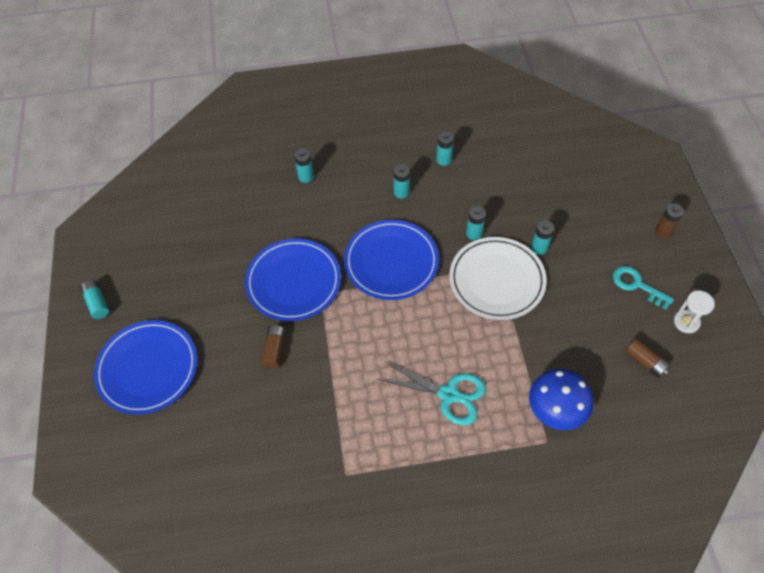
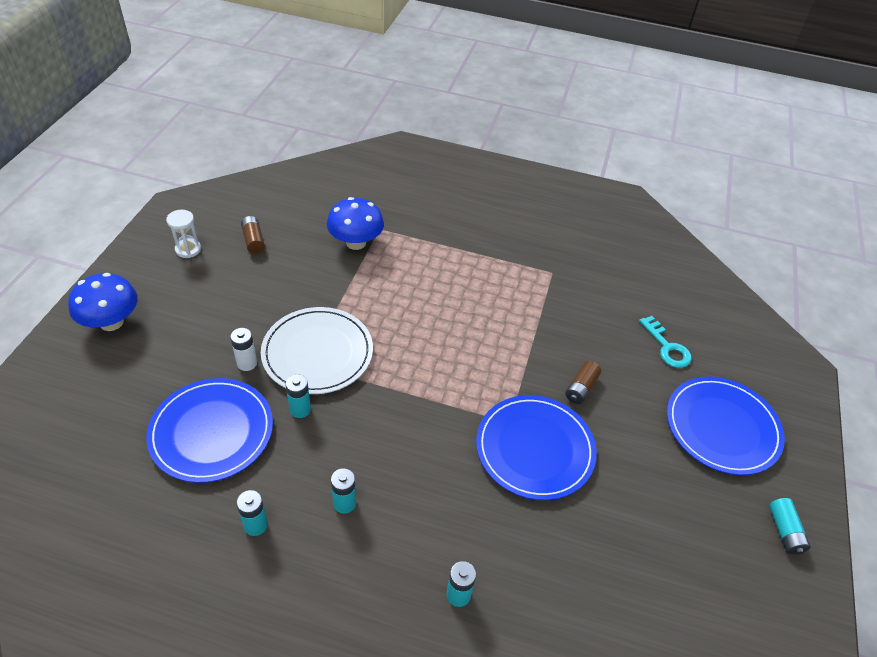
camera: 160 degrees left, 10 degrees down
blue plate [344,220,439,300] -> blue plate moved to [146,378,273,483]
turquoise scissors [377,361,486,425] -> none
turquoise battery [531,220,554,255] -> white battery [230,328,257,371]
turquoise key [613,266,674,309] -> turquoise key moved to [639,316,692,368]
brown battery [655,203,684,238] -> blue mushroom [68,273,138,331]

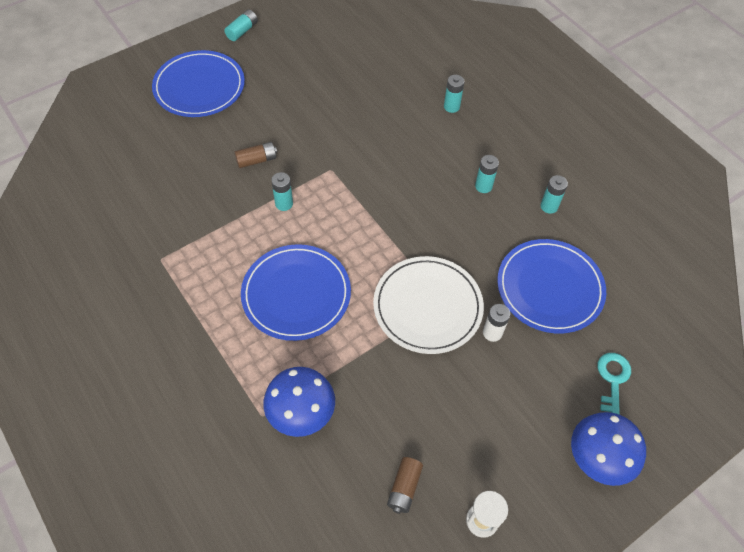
camera: 140 degrees left, 10 degrees up
turquoise battery [285,374,311,418] -> turquoise battery moved to [271,172,293,211]
blue plate [476,395,597,500] -> blue plate moved to [241,244,351,341]
turquoise key [639,316,692,368] -> turquoise key moved to [597,353,631,415]

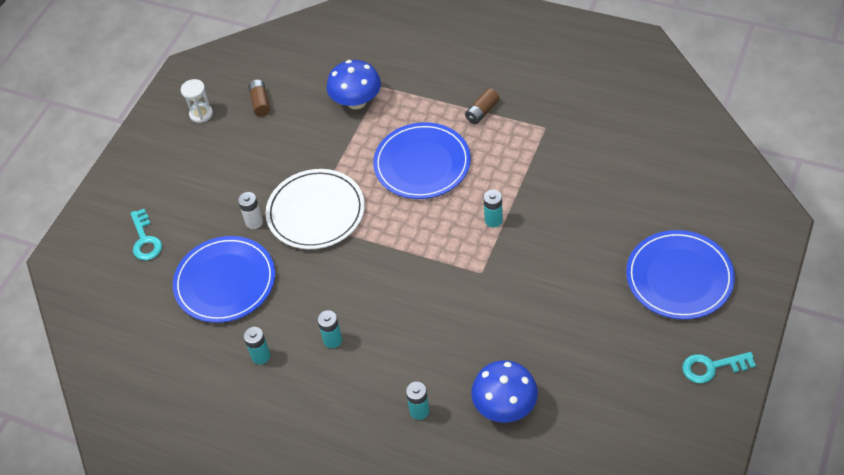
camera: 155 degrees right, 5 degrees down
turquoise battery [224,10,258,41] -> turquoise key [682,352,756,383]
brown battery [234,142,277,168] -> brown battery moved to [465,88,500,124]
blue mushroom [571,412,646,486] -> blue mushroom moved to [471,360,538,423]

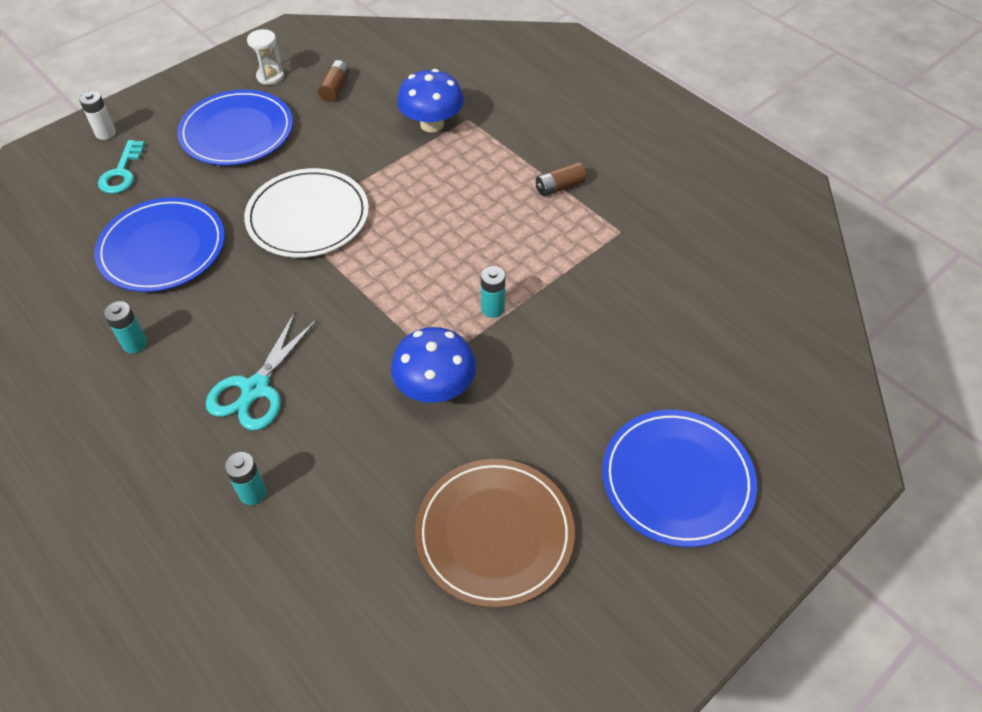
camera: 20 degrees right, 0 degrees up
white battery [238,192,263,229] -> white battery moved to [79,91,116,140]
turquoise battery [318,310,342,348] -> none
blue plate [373,122,471,199] -> blue plate moved to [177,89,293,166]
blue mushroom [471,360,538,423] -> blue mushroom moved to [391,327,476,403]
turquoise key [682,352,756,383] -> none
none -> turquoise scissors [206,312,318,430]
none -> brown plate [415,459,575,608]

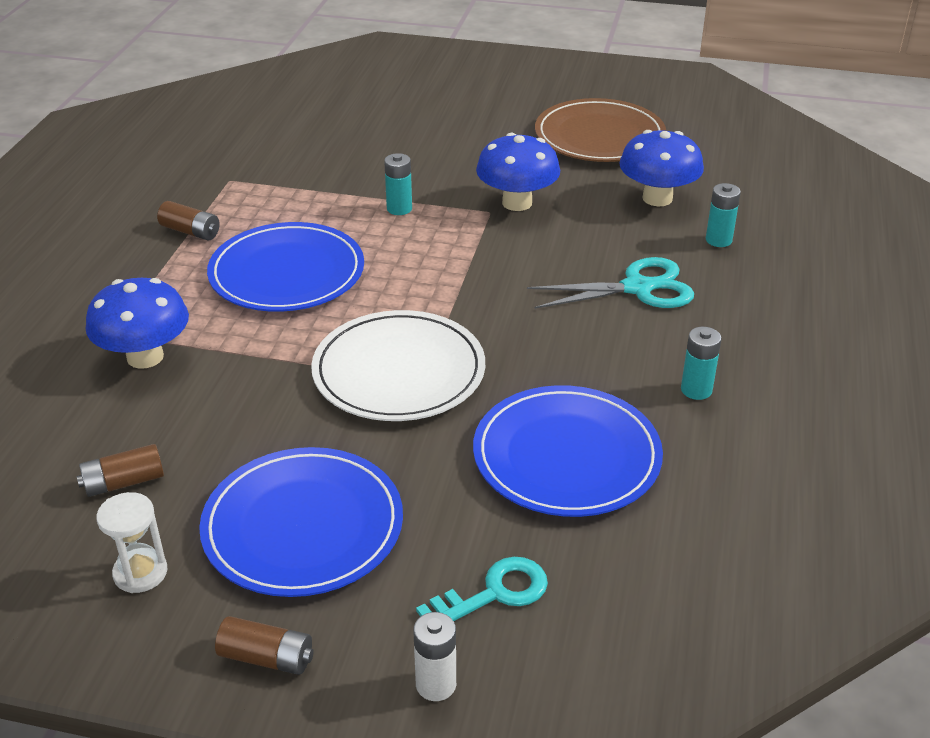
camera: 125 degrees left, 15 degrees down
blue plate [602,410,757,547] -> blue plate moved to [207,222,364,312]
none -> brown battery [215,616,314,675]
none -> blue mushroom [619,130,704,206]

